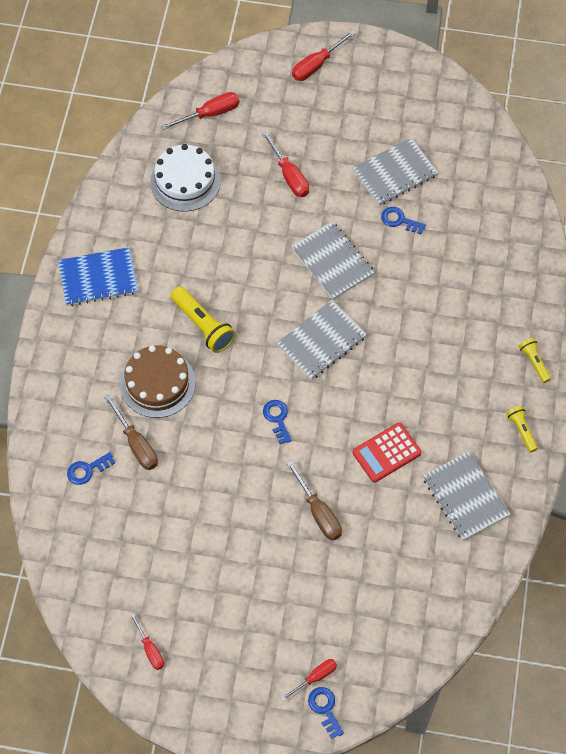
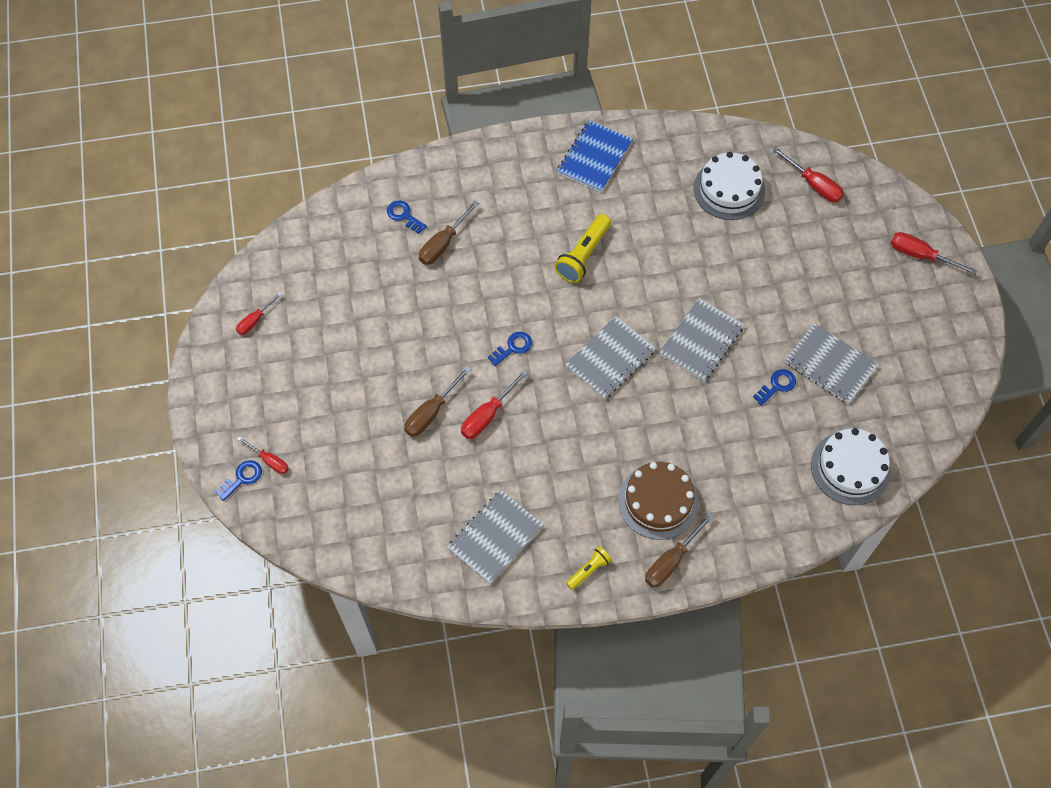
camera: 70 degrees right, 0 degrees up
blue notebook [58,247,138,306] -> blue notebook turned 60 degrees clockwise [557,120,633,192]
brown cake [120,345,196,418] -> brown cake moved to [618,462,699,540]
red screwdriver [262,131,309,197] -> red screwdriver moved to [461,370,528,439]
grey notebook [277,300,367,380] -> grey notebook turned 75 degrees counterclockwise [565,316,656,399]
red calculator [353,423,421,482] -> none
blue key [381,207,426,234] -> blue key turned 45 degrees clockwise [753,369,796,406]
yellow flashlight [519,338,551,383] -> brown screwdriver [645,512,714,588]
none -> white cake [811,428,891,505]

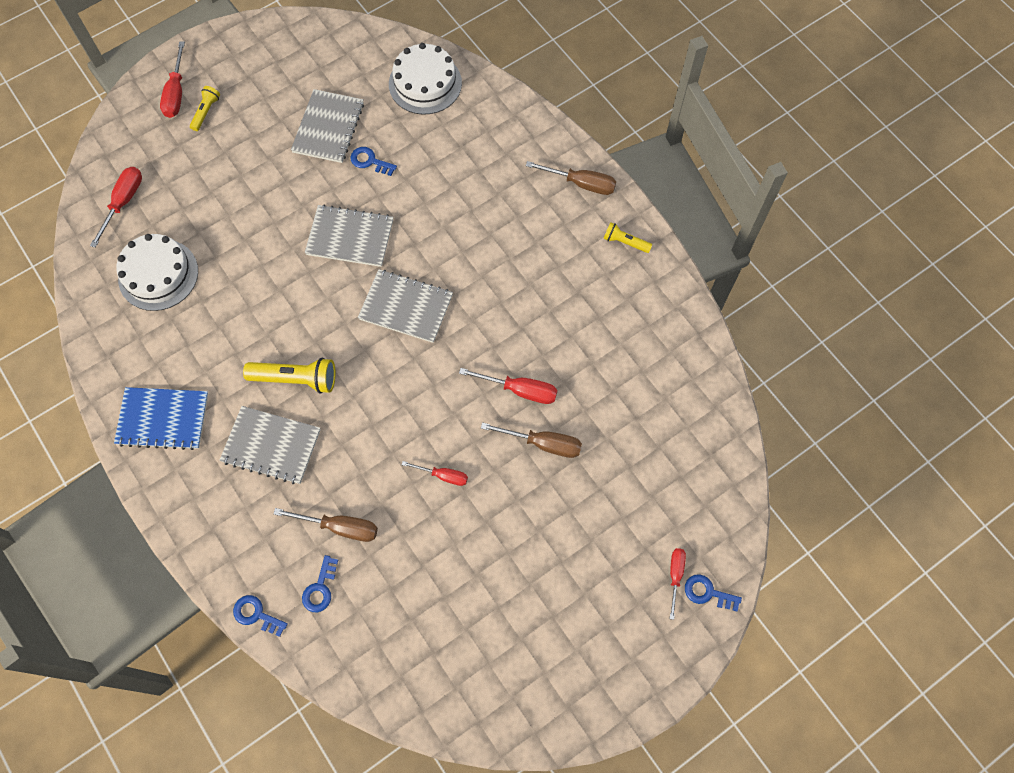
camera: 115 degrees left, 5 degrees up
red screwdriver [236,292,282,335] -> red screwdriver moved to [402,461,468,486]
grey notebook [447,490,544,584] -> grey notebook moved to [220,406,320,484]
blue key [488,332,532,366] -> blue key moved to [233,595,288,637]
brown cake [618,462,699,540] -> none
none -> yellow flashlight [190,86,220,131]

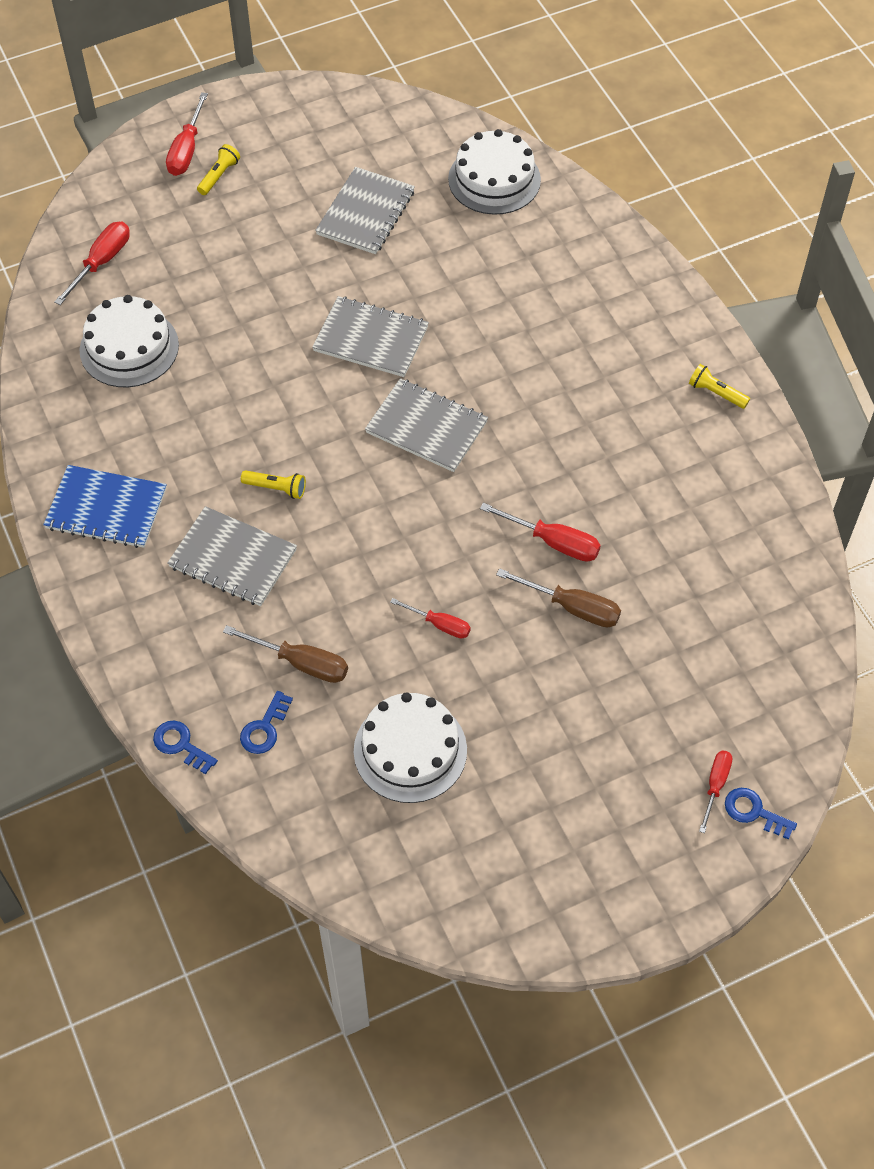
camera: 10 degrees right, 10 degrees down
yellow flashlight [243,358,335,394] -> yellow flashlight [241,470,306,499], size x0.57
blue key [350,147,397,176] -> none
brown screwdriver [526,161,616,195] -> none
none -> white cake [354,692,467,803]

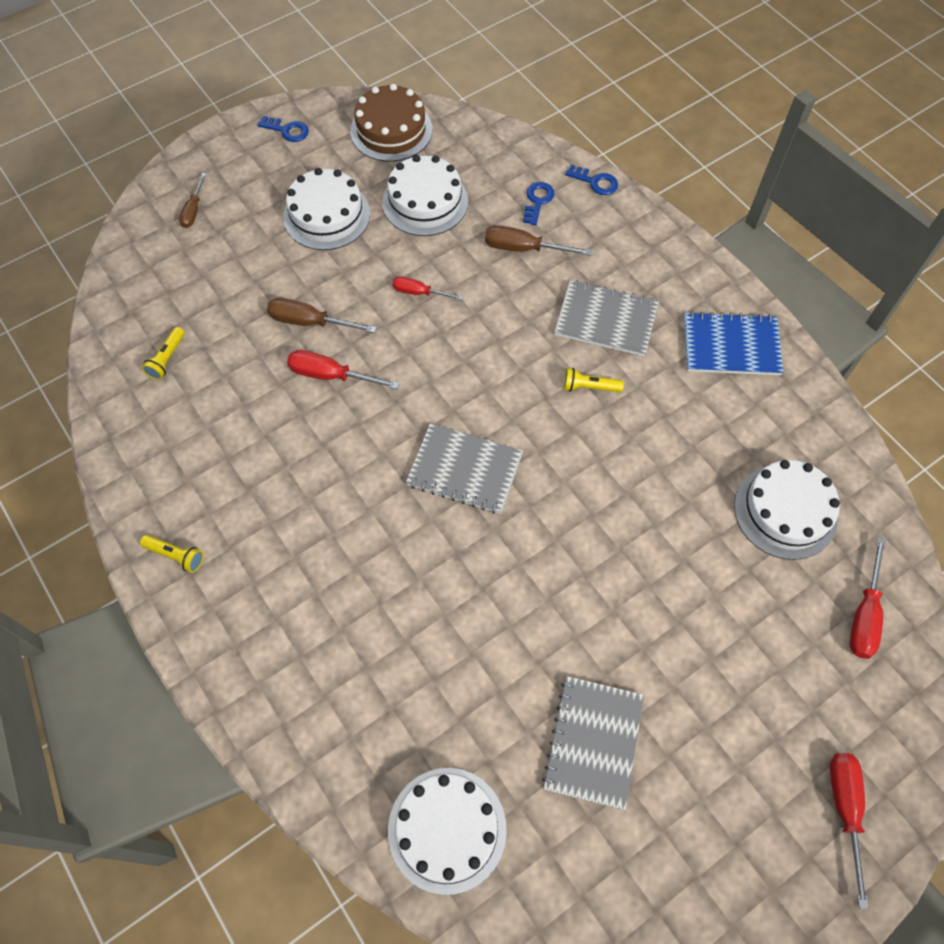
camera: 170 degrees right, 5 degrees up
yellow flashlight [197,144,240,195] -> yellow flashlight moved to [142,327,185,380]
grey notebook [312,296,429,377] -> none
red screwdriver [699,751,732,833] -> brown screwdriver [179,173,206,228]
blue key [725,788,797,840] -> blue key moved to [258,116,309,142]
none -> white cake [283,168,370,250]
none -> brown cake [350,84,432,162]

